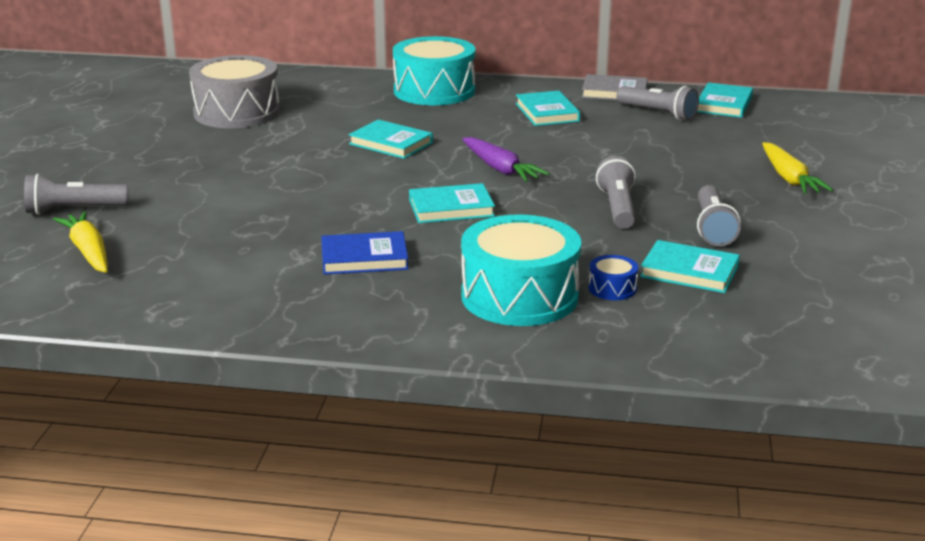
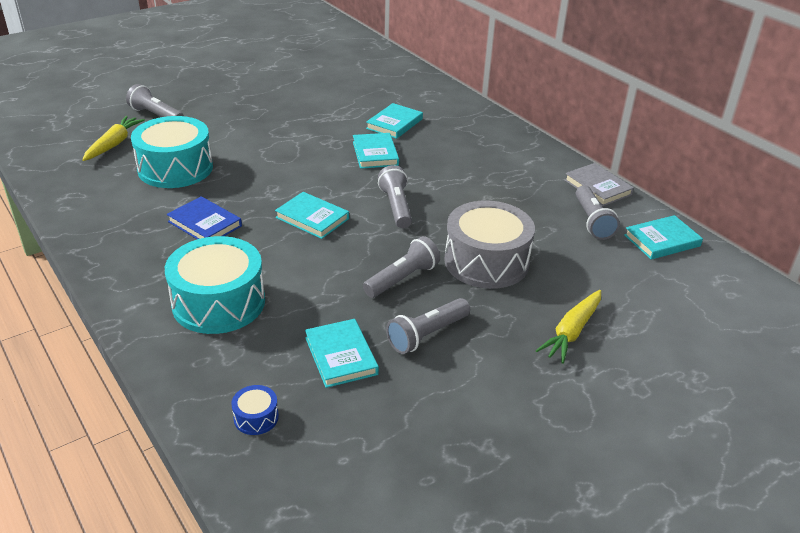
camera: 45 degrees right, 10 degrees up
grey drum [189,55,280,128] -> grey drum moved to [444,201,535,289]
turquoise drum [393,36,476,105] -> turquoise drum moved to [131,116,213,188]
purple carrot [462,137,550,182] -> grey flashlight [378,165,412,228]
turquoise book [516,91,580,126] -> turquoise book moved to [366,103,423,139]
blue drum [589,255,638,300] -> blue drum moved to [231,385,279,435]

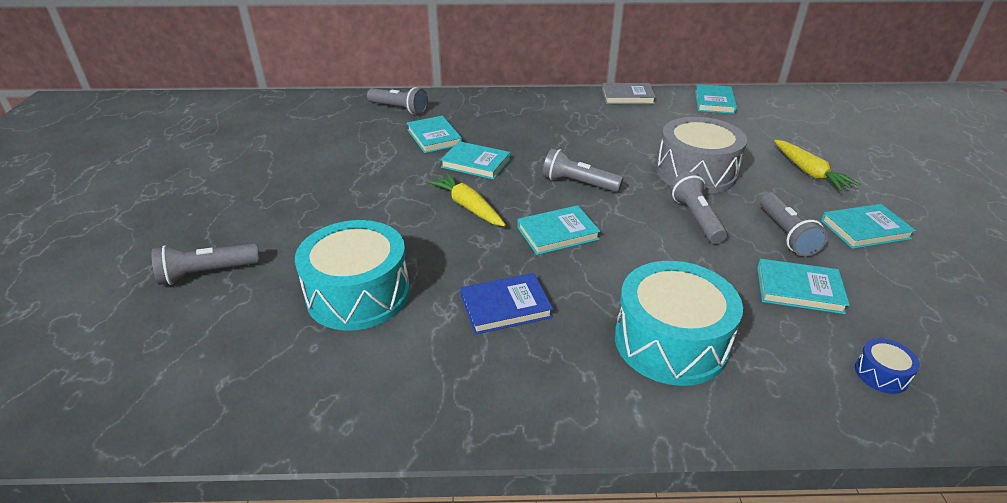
camera: 55 degrees left, 0 degrees up
yellow carrot [82,116,145,161] -> yellow carrot moved to [427,173,506,227]
grey flashlight [576,185,620,240] -> grey flashlight moved to [367,87,428,115]
none -> turquoise book [821,204,916,249]

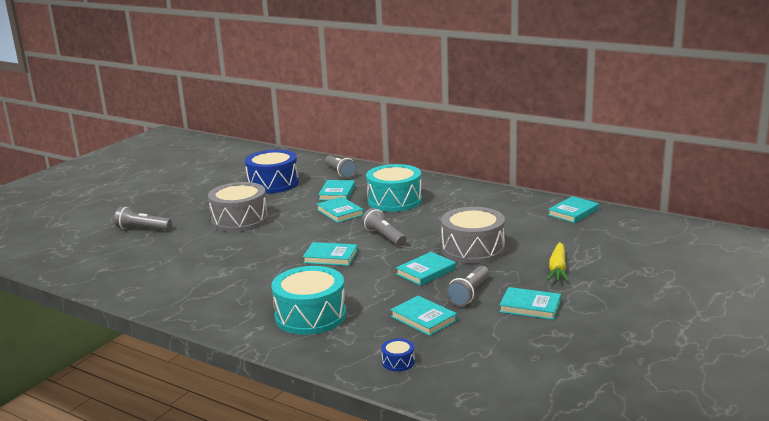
camera: 35 degrees right, 15 degrees down
turquoise drum [295,220,410,331] -> turquoise drum moved to [366,164,422,212]
yellow carrot [427,173,506,227] -> none
blue book [460,273,553,335] -> none
grey book [602,83,656,104] -> none
grey flashlight [670,172,727,244] -> turquoise book [396,252,456,286]
none -> grey drum [208,182,268,232]
none -> blue drum [245,150,299,193]

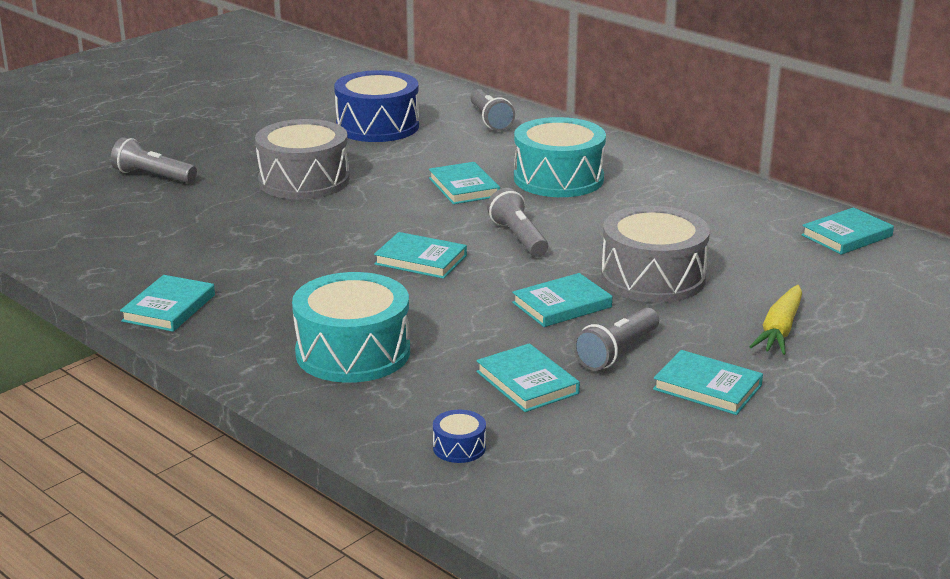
camera: 10 degrees right, 5 degrees up
turquoise book [318,180,355,201] -> turquoise book moved to [120,275,215,332]

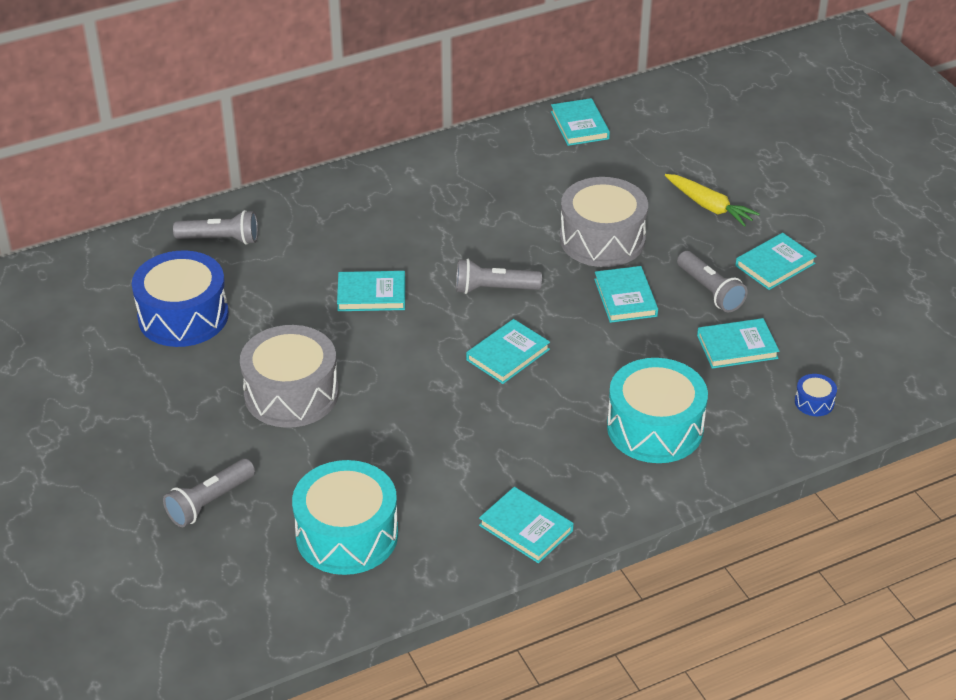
camera: 70 degrees left, 15 degrees up
turquoise drum [514,117,606,197] -> turquoise drum moved to [292,460,398,575]

